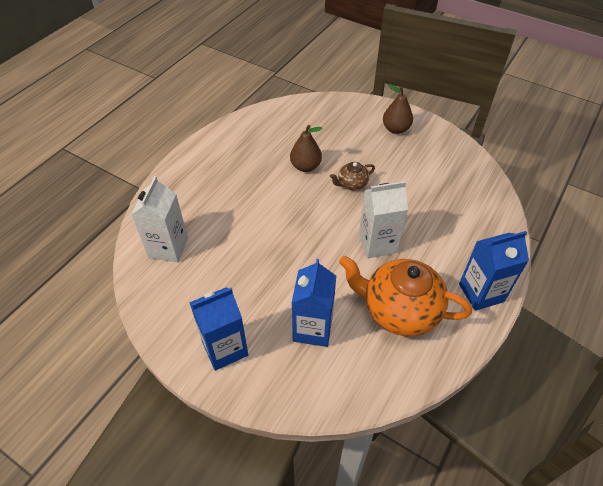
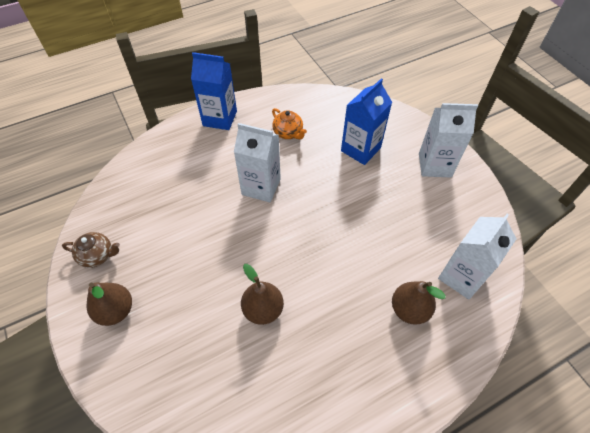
camera: 150 degrees left, 5 degrees up
blue carton [189,287,248,371] -> white carton [419,103,478,178]
brown teapot [330,162,375,190] -> brown teapot moved to [62,232,120,268]
orange teapot [339,256,472,336] -> orange teapot [272,108,307,139], size x0.47
none -> brown pear [392,281,446,325]

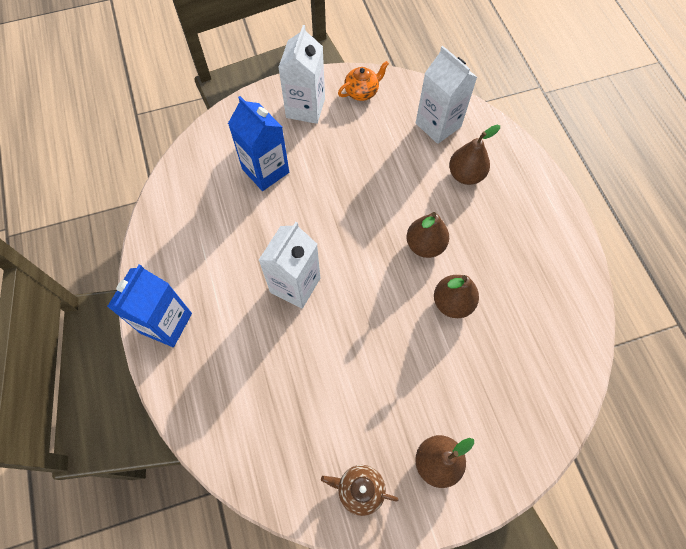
camera: 80 degrees left, 10 degrees up
brown teapot [62,232,120,268] -> brown teapot turned 90 degrees counterclockwise [321,465,399,516]
orange teapot [272,108,307,139] -> orange teapot moved to [338,61,389,101]
none -> brown pear [407,212,449,258]

